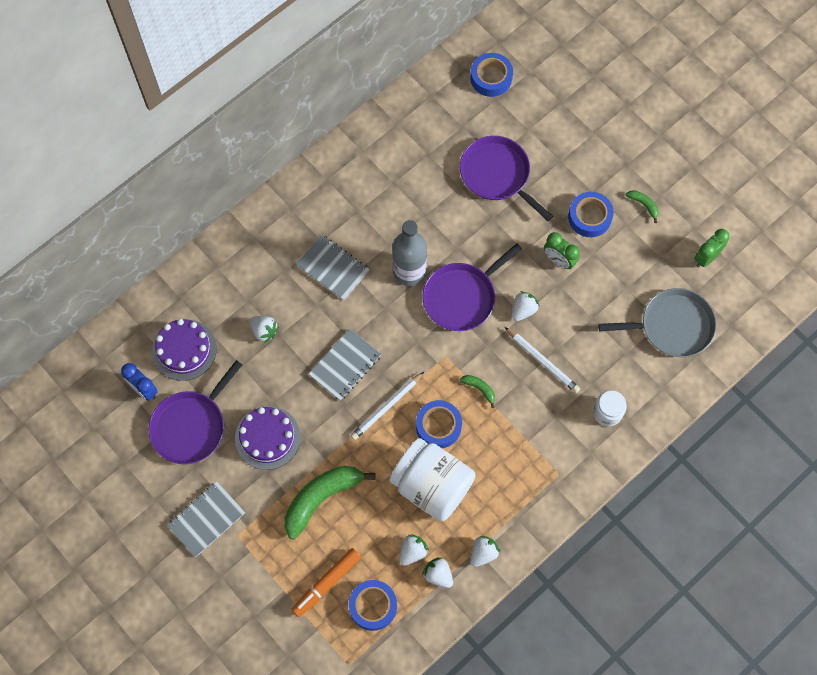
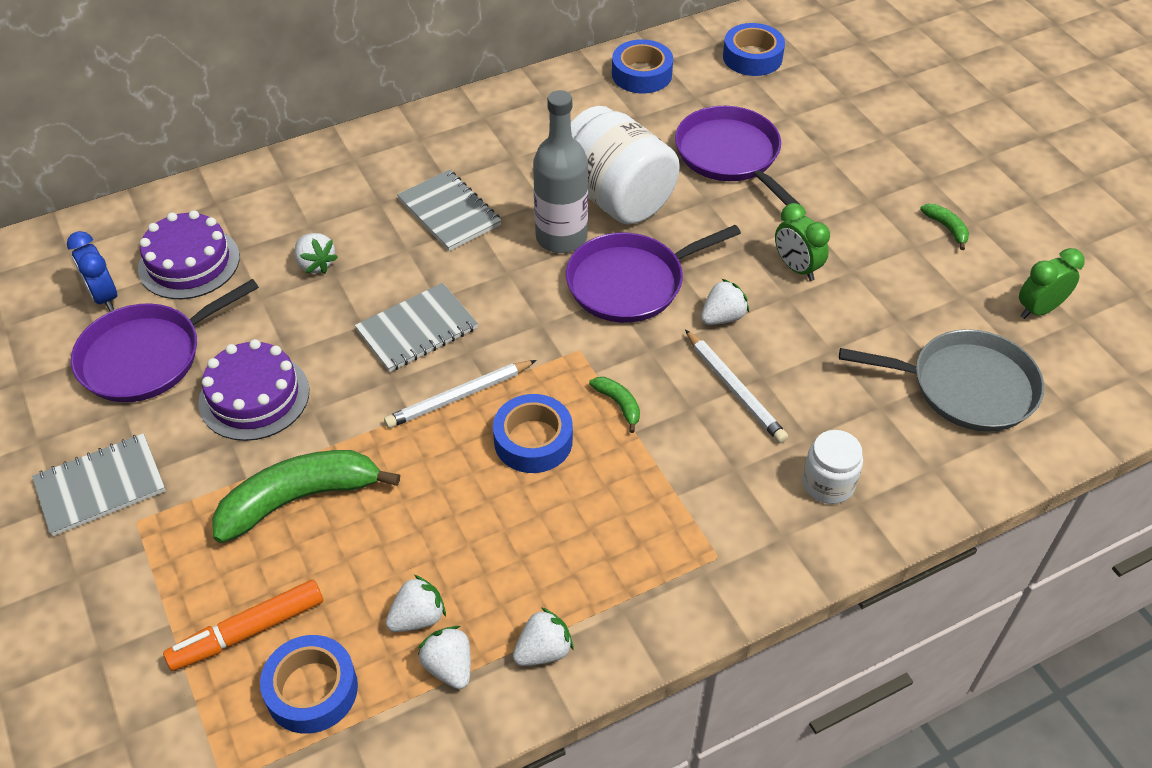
camera: 15 degrees right, 20 degrees down
white jar [390,438,476,522] -> white jar moved to [571,106,680,225]
blue tape [568,192,614,237] -> blue tape moved to [612,39,673,94]

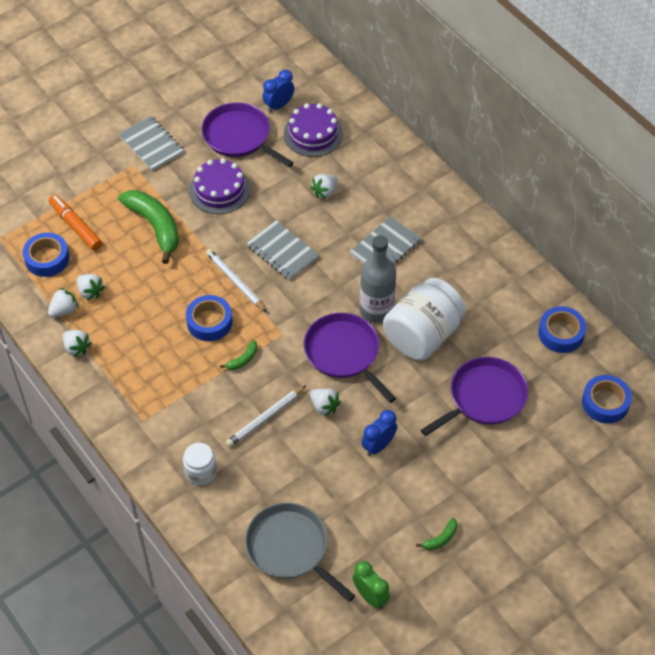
camera: 80 degrees right, 5 degrees up
green clock [775,203,830,281] -> blue clock [362,410,397,456]
grey pan [839,329,1044,432] -> grey pan turned 135 degrees clockwise [245,503,355,602]

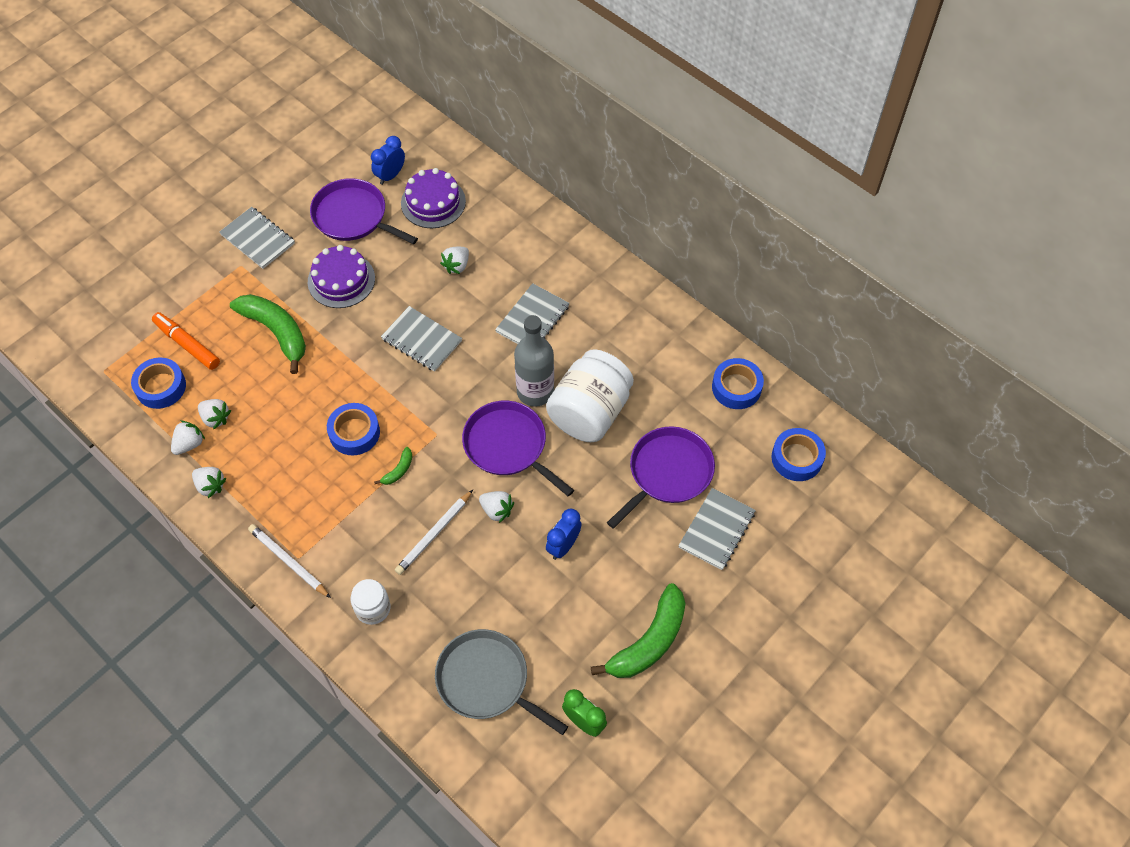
camera: 10 degrees left, 5 degrees up
white pencil [206,249,267,312] -> white pencil moved to [248,524,331,598]
green banana [416,518,457,550] -> green banana [591,583,685,678], size x2.29
none -> grey notebook [678,488,756,570]

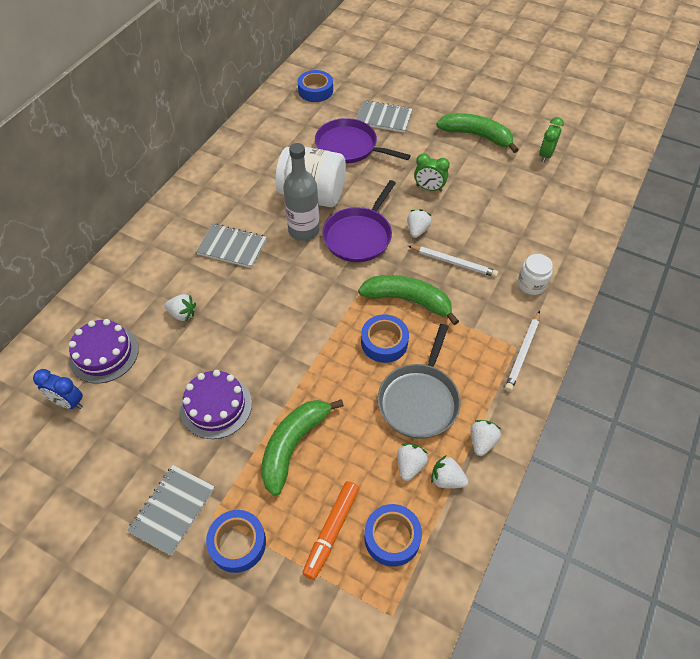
camera: 105 degrees left, 5 degrees down
purple pan [310,178,418,244] -> none
green banana [374,447,412,485] -> green banana [358,275,459,325], size x2.29
grey notebook [381,306,462,372] -> none
grey pan [435,629,568,735] -> grey pan moved to [378,324,461,439]
blue clock [546,509,582,560] -> green clock [414,153,450,192]
blue tape [712,358,764,409] -> blue tape moved to [206,510,266,573]

